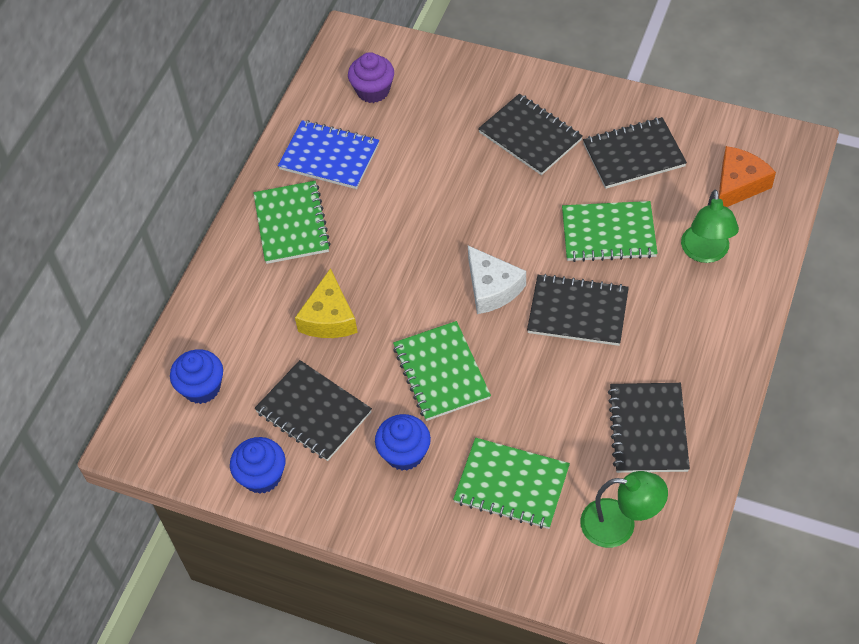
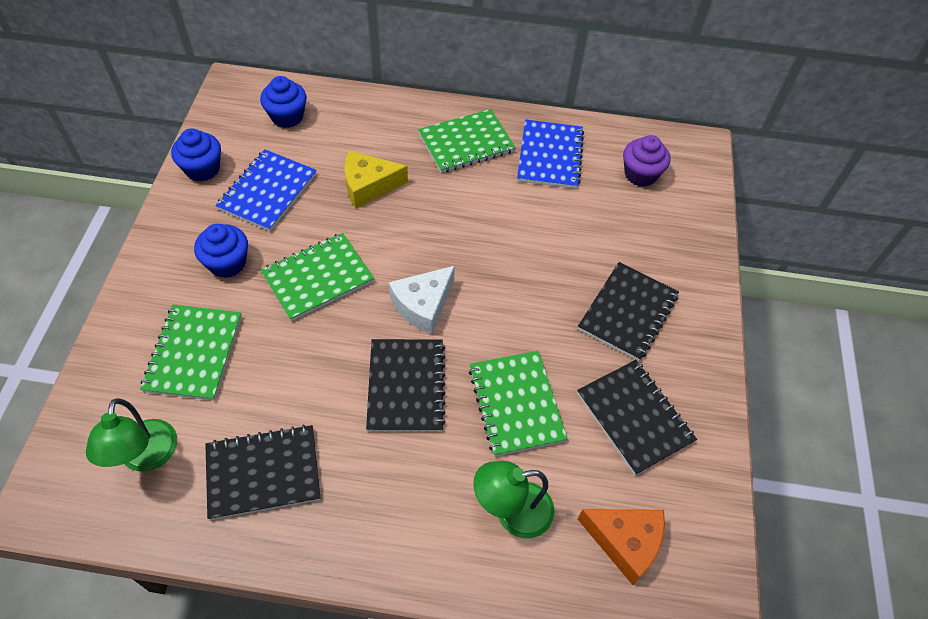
camera: 70 degrees right, 0 degrees up
black notebook [254,360,372,461] -> blue notebook [215,149,317,231]

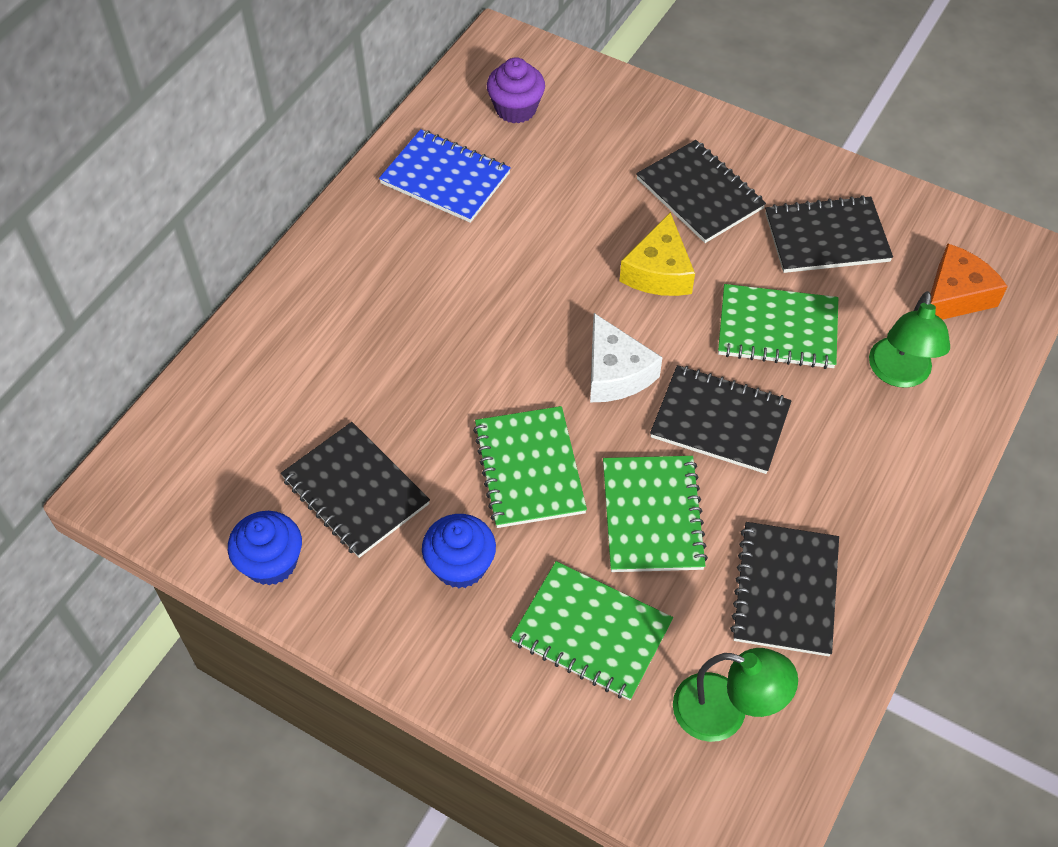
camera: 65 degrees left, 0 degrees up
blue notebook [215,149,317,231] -> black notebook [281,422,430,558]
blue cupcake [260,76,307,128] -> none
yellow cheese [344,151,408,208] -> yellow cheese moved to [620,212,695,296]
green notebook [418,109,516,173] -> green notebook moved to [603,456,708,572]

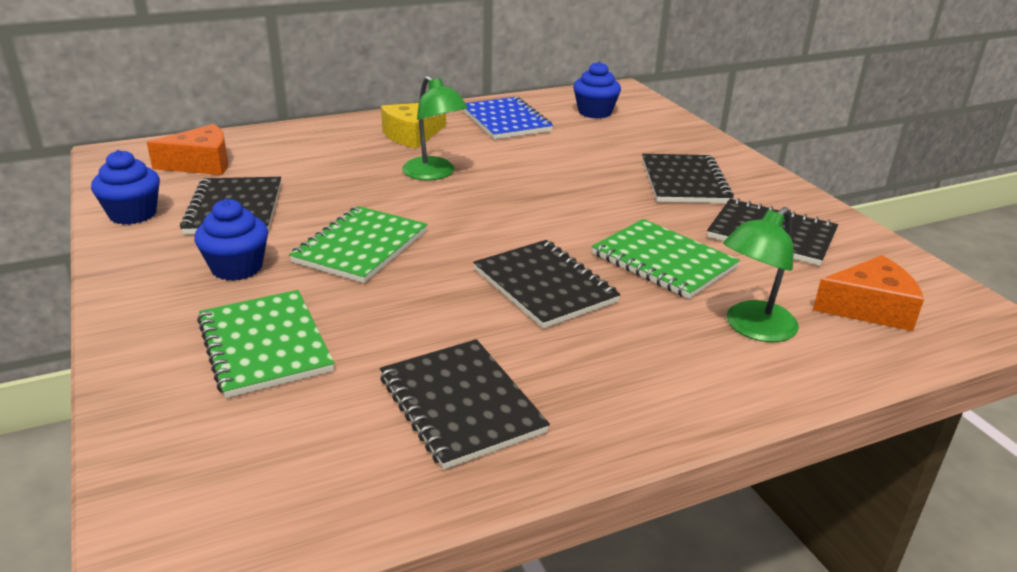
camera: 35 degrees right, 25 degrees down
purple cupcake [487,57,545,123] -> blue cupcake [573,61,621,119]
white cheese [590,313,663,402] -> none
green notebook [603,456,708,572] -> none
yellow cheese [620,212,695,296] -> yellow cheese moved to [381,103,446,149]
green lamp [673,648,798,742] -> green lamp moved to [402,76,468,180]
black notebook [730,522,839,656] -> black notebook turned 75 degrees counterclockwise [380,339,550,470]
none -> orange cheese [147,124,228,175]

